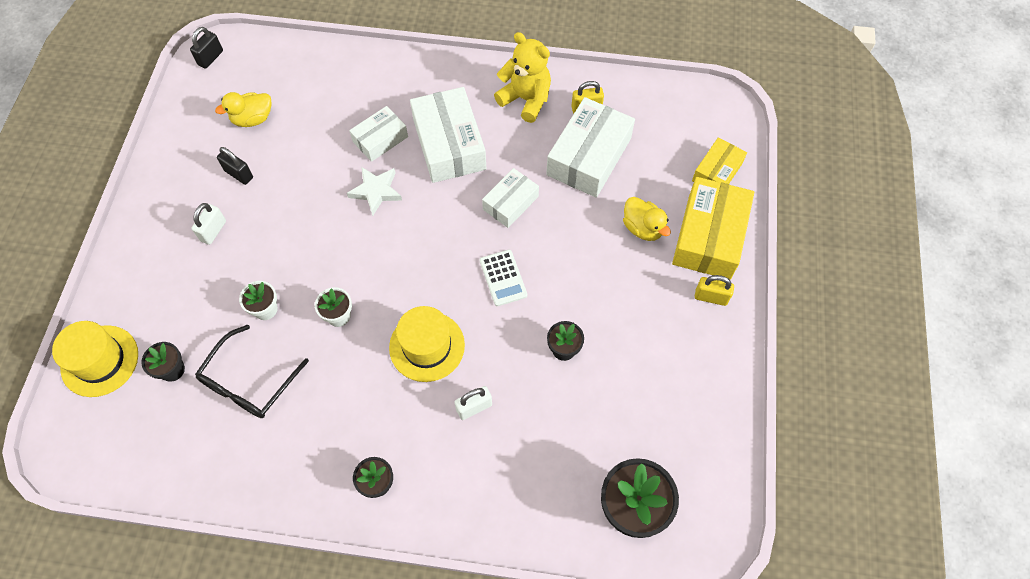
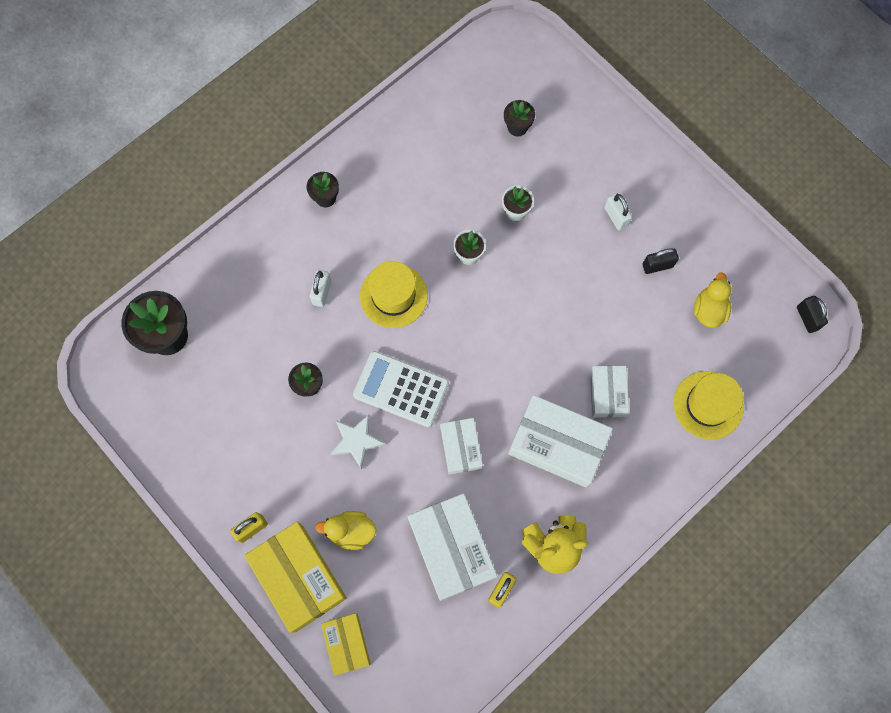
camera: 130 degrees right, 10 degrees up
yellow hat [52,321,138,397] -> yellow hat moved to [674,371,744,440]
black glasses [195,325,309,418] -> none
white star [347,167,402,216] -> white star moved to [330,414,385,470]
white calculator [480,250,527,306] -> white calculator [353,351,449,427], size x1.60

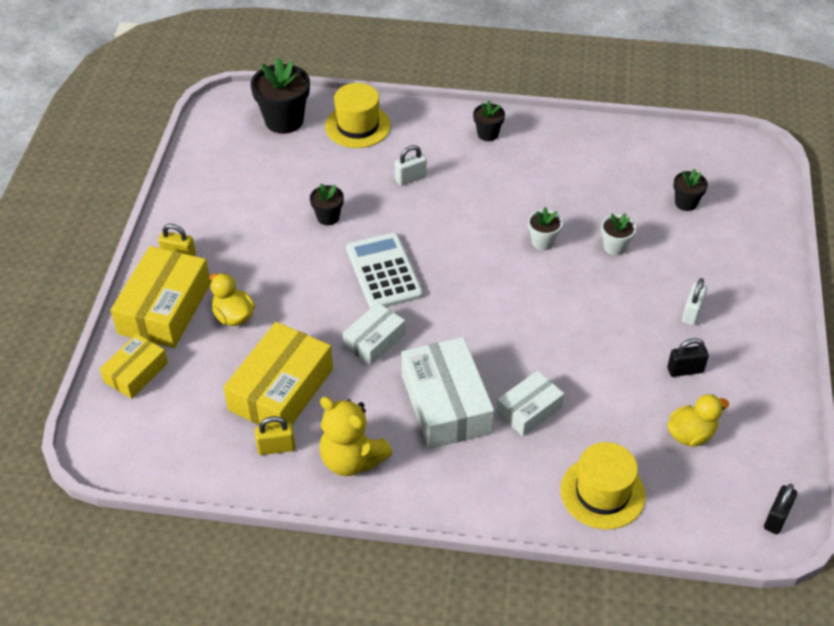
camera: 50 degrees right, 25 degrees down
white star [330,414,385,470] -> none
yellow hat [360,261,428,328] -> yellow hat moved to [325,83,391,148]
white box [407,493,497,601] -> yellow box [223,322,333,425]
black padlock [642,248,679,274] -> black padlock turned 45 degrees counterclockwise [667,338,709,377]

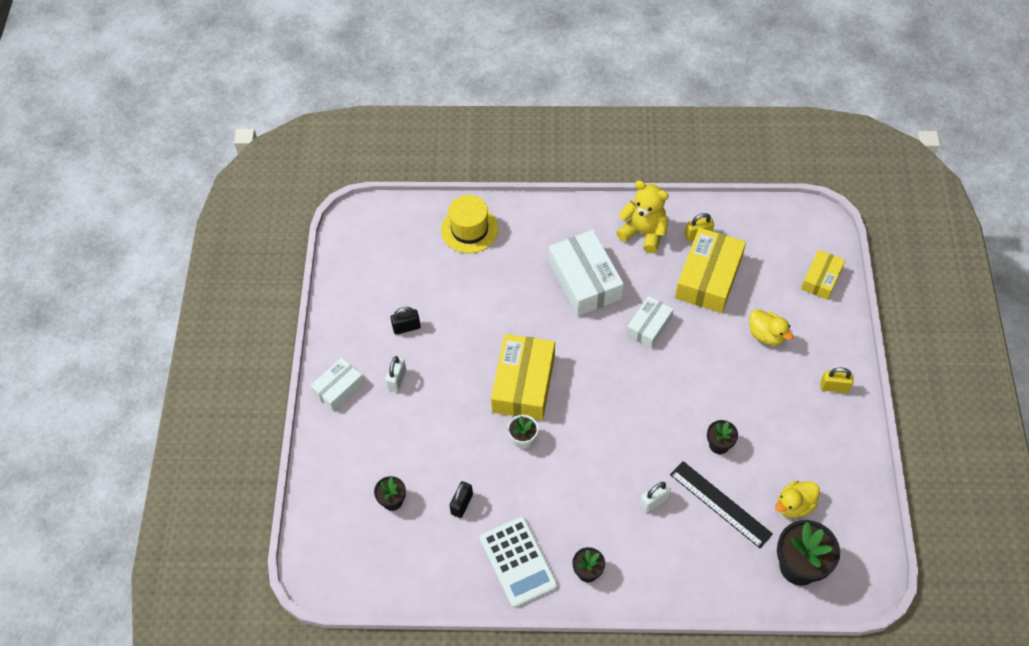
camera: 175 degrees right, 10 degrees up
yellow box [111,246,211,348] -> yellow box moved to [491,334,555,420]
yellow hat [325,83,391,148] -> none
white calculator [346,233,423,308] -> white calculator moved to [480,516,558,608]
white box [497,370,564,436] -> white box moved to [310,358,364,411]
white flower pot [601,213,636,255] -> none
yellow duck [668,394,729,447] -> yellow duck moved to [775,481,820,518]
black padlock [764,484,797,534] -> black padlock moved to [449,481,473,518]
none -> black ruler [670,461,773,548]

